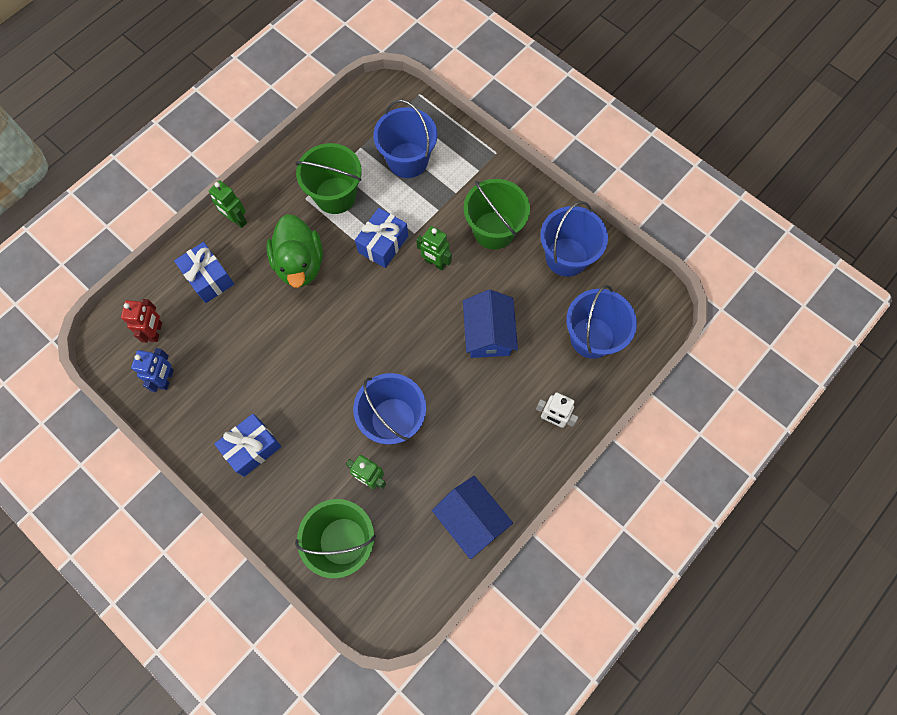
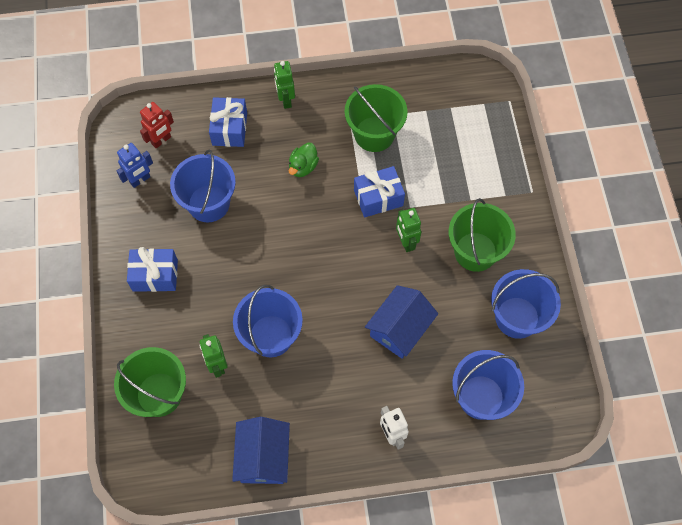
camera: 40 degrees right, 5 degrees down
green duck [266,214,323,288] -> green duck [289,143,319,177], size x0.54
blue bucket [373,100,437,178] -> blue bucket moved to [170,150,236,222]

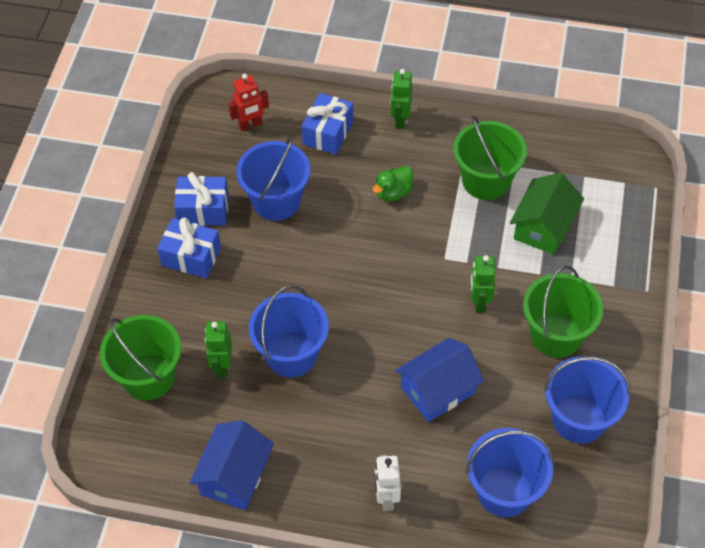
camera: 20 degrees right, 10 degrees down
blue robot [116,143,153,188] -> none
blue gift [354,166,405,218] -> blue gift moved to [174,172,229,226]
none -> green house [510,173,584,255]

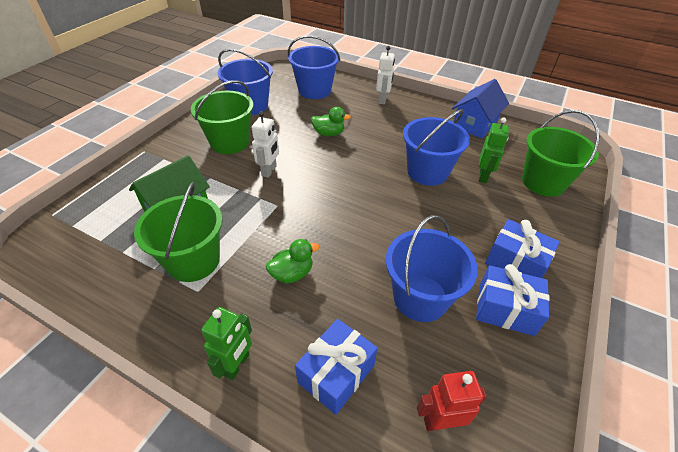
camera: 165 degrees left, 10 degrees down
blue house [395,338,484,422] -> green duck [311,107,351,136]
green robot [471,255,495,313] -> white robot [252,111,279,178]

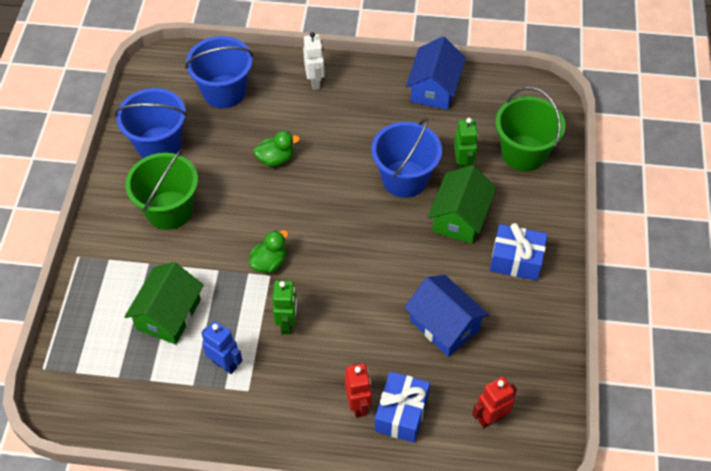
camera: 20 degrees left, 10 degrees up
green bucket [134,182,223,282] -> blue robot [201,321,242,374]
green robot [201,307,252,380] -> green robot moved to [273,281,297,334]
white robot [252,111,279,178] -> none
green duck [266,239,320,283] -> green duck moved to [249,230,289,273]
blue bucket [386,215,478,322] -> blue house [404,275,489,357]
blue gift [476,264,550,336] -> none
none -> red robot [345,364,372,418]
none -> green house [428,165,496,244]

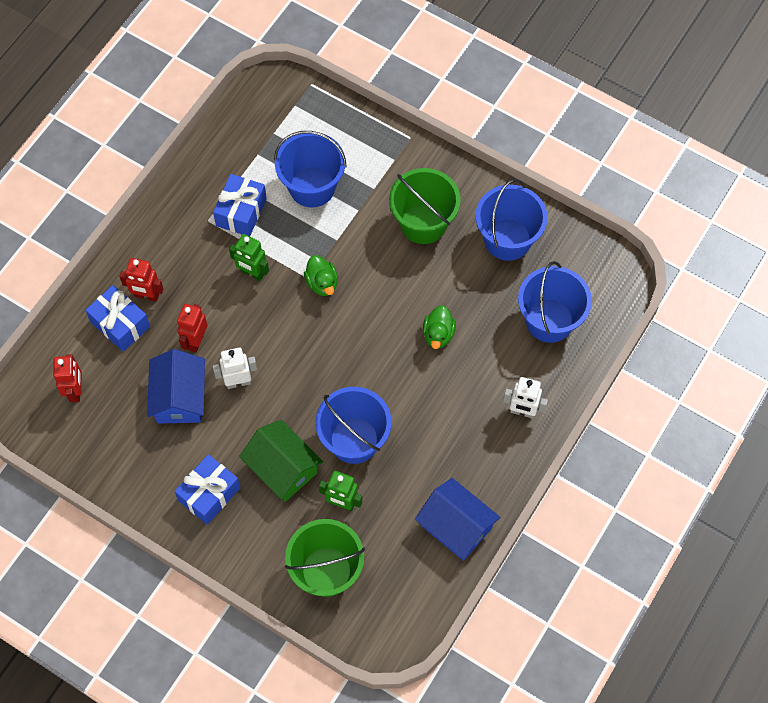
camera: 115 degrees right, 10 degrees up
green house [124,262,204,344] -> blue bucket [274,131,347,207]
blue robot [201,321,242,374] -> blue gift [213,174,267,236]
blue house [404,275,489,357] -> blue house turned 75 degrees counterclockwise [147,349,205,424]
none -> red robot [177,304,208,352]
none -> white robot [213,348,257,389]

